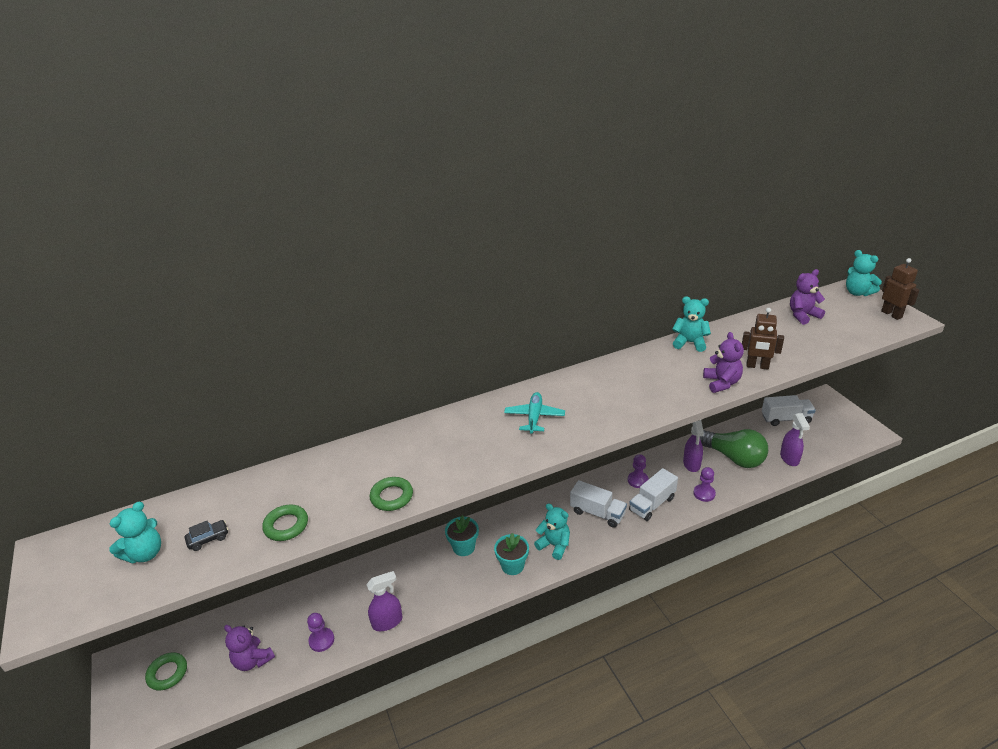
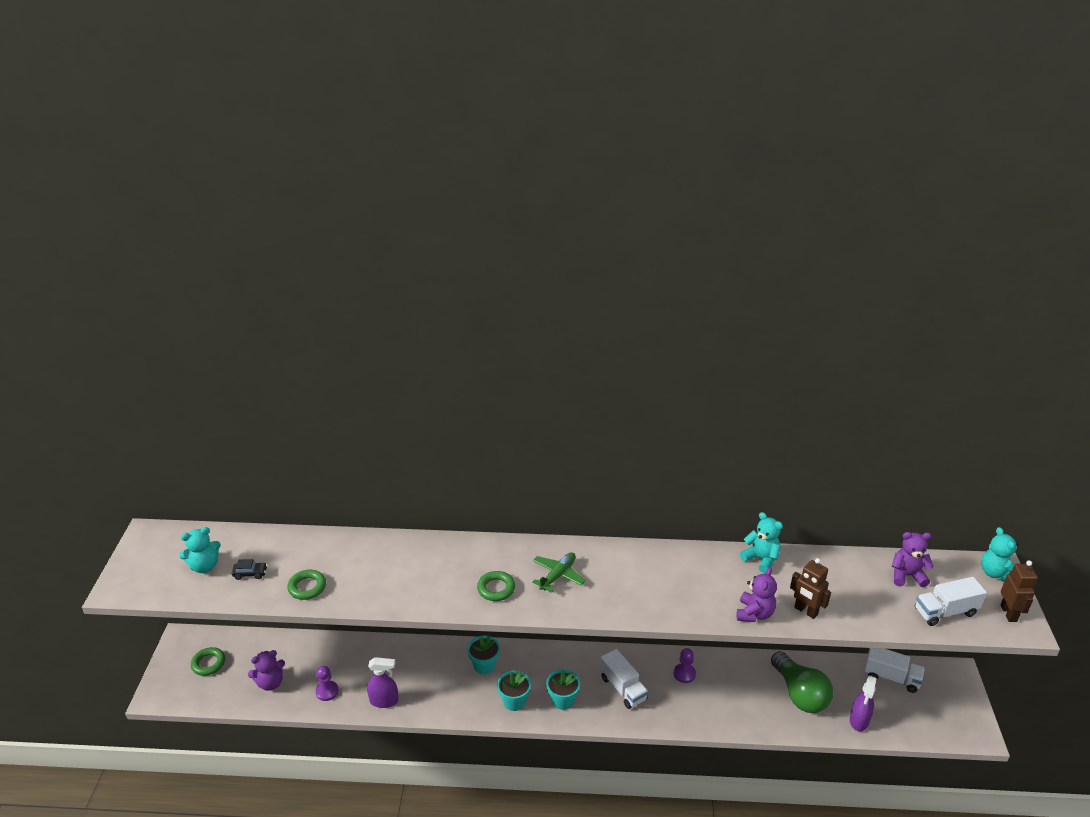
camera: 25 degrees right, 0 degrees up
purple teddy bear [224,625,275,671] -> purple teddy bear turned 90 degrees counterclockwise [248,650,285,691]
green ring [370,477,413,511] -> green ring moved to [477,571,515,601]
turquoise plane [504,392,565,434] -> green plane [532,552,585,593]
turquoise teddy bear [534,503,570,560] -> turquoise flower pot [546,669,580,710]
white truck [629,468,678,521] -> white truck moved to [915,577,987,626]
purple spray bottle [683,420,704,472] -> none
purple pawn [693,467,716,502] -> none

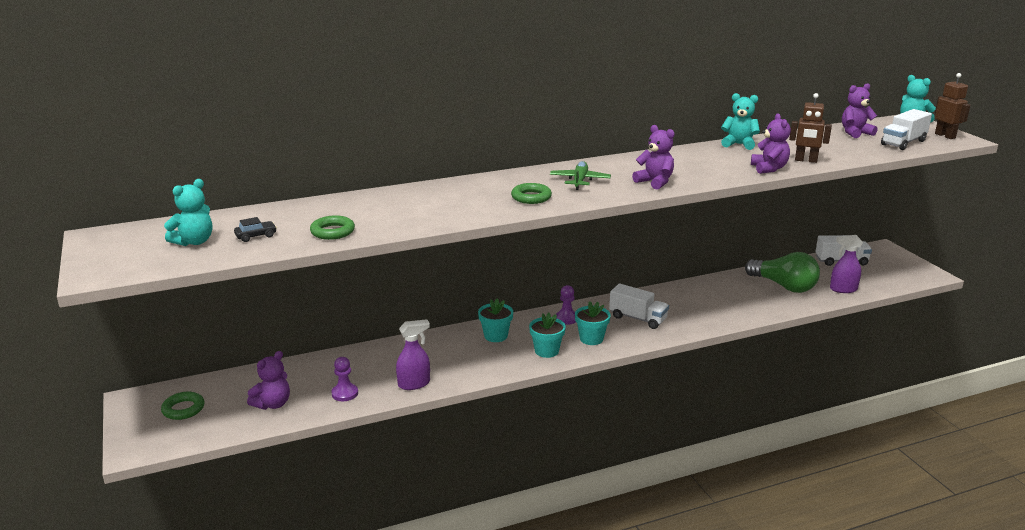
camera: 25 degrees left, 10 degrees down
purple pawn [674,648,696,683] -> purple pawn moved to [556,285,576,325]
purple spray bottle [850,676,877,732] -> purple spray bottle turned 90 degrees clockwise [830,235,863,293]
none -> purple teddy bear [632,125,675,190]

